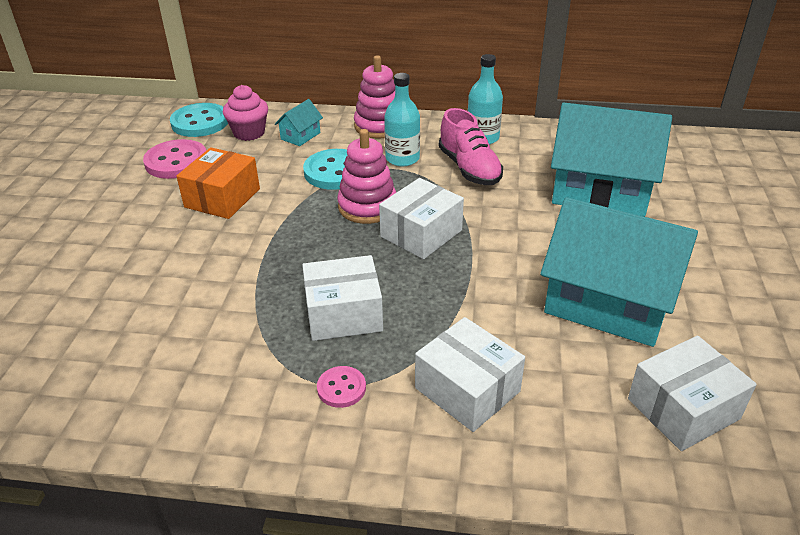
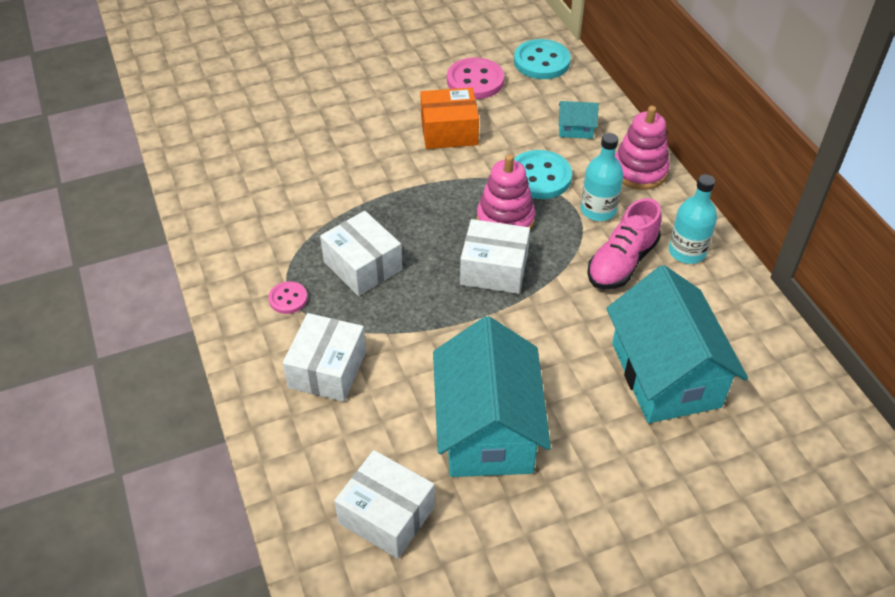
camera: 60 degrees right, 10 degrees up
pink cupcake [223,85,268,141] -> none

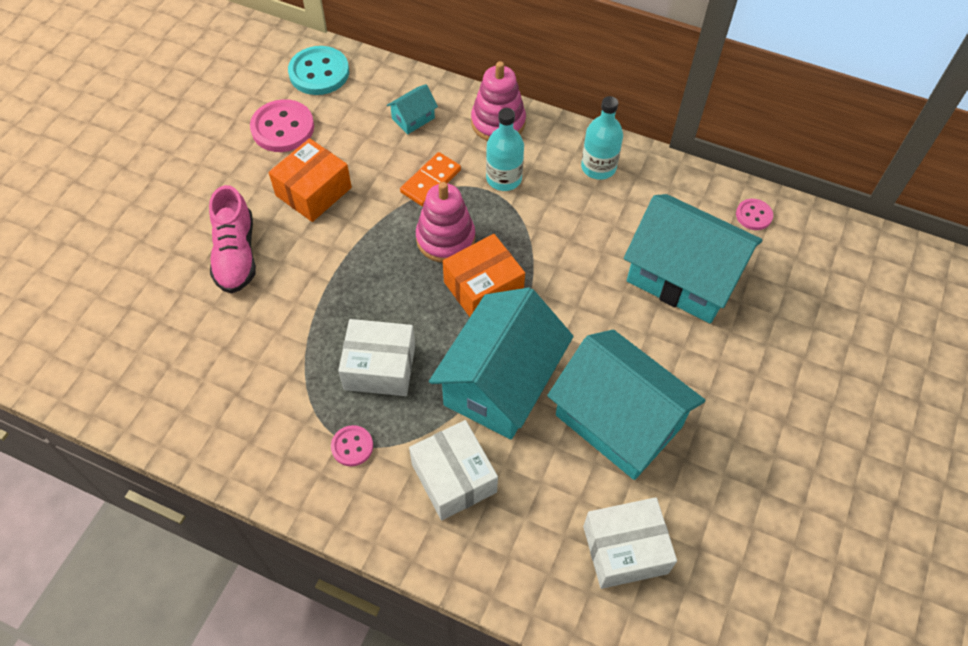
camera: 45 degrees left, 10 degrees up
white box [460,219,530,294] -> orange box [443,234,525,317]
turquoise button [514,150,572,199] -> orange domino [400,152,461,206]
pink shoe [587,198,662,289] -> pink shoe moved to [209,185,256,293]
none -> turquoise house [429,288,574,439]
none -> pink button [736,199,773,230]

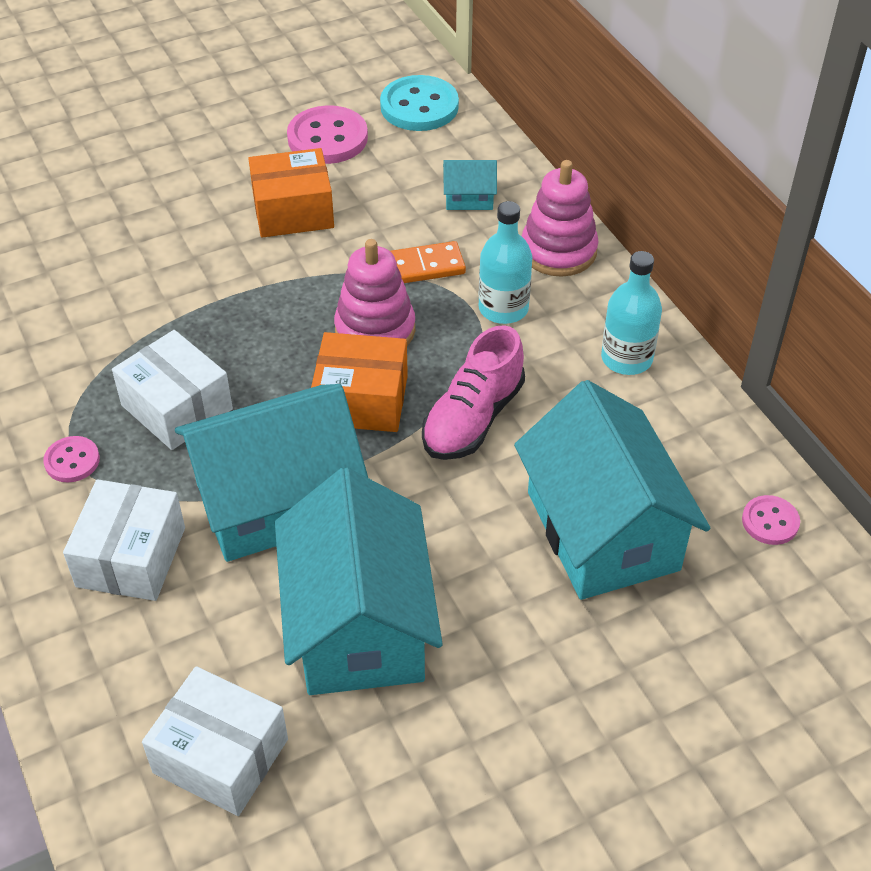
camera: 40 degrees right, 10 degrees down
pink shoe [209,185,256,293] -> pink shoe moved to [422,325,525,460]

